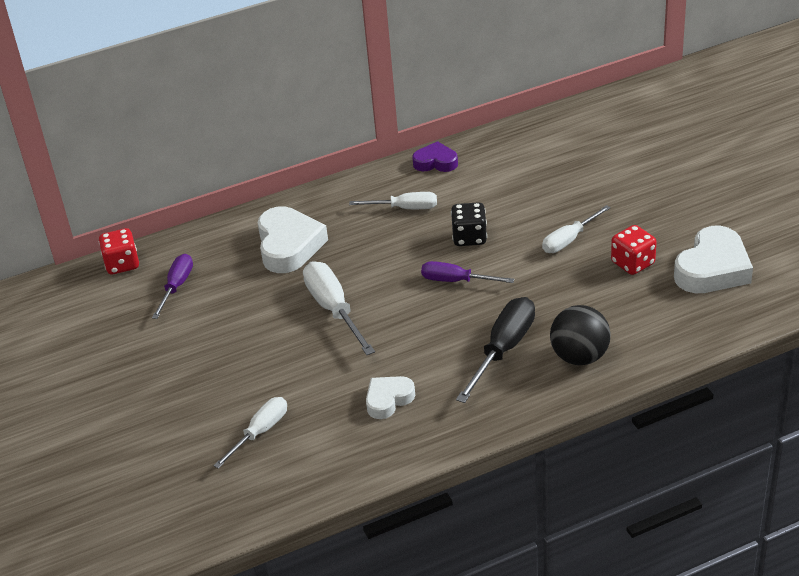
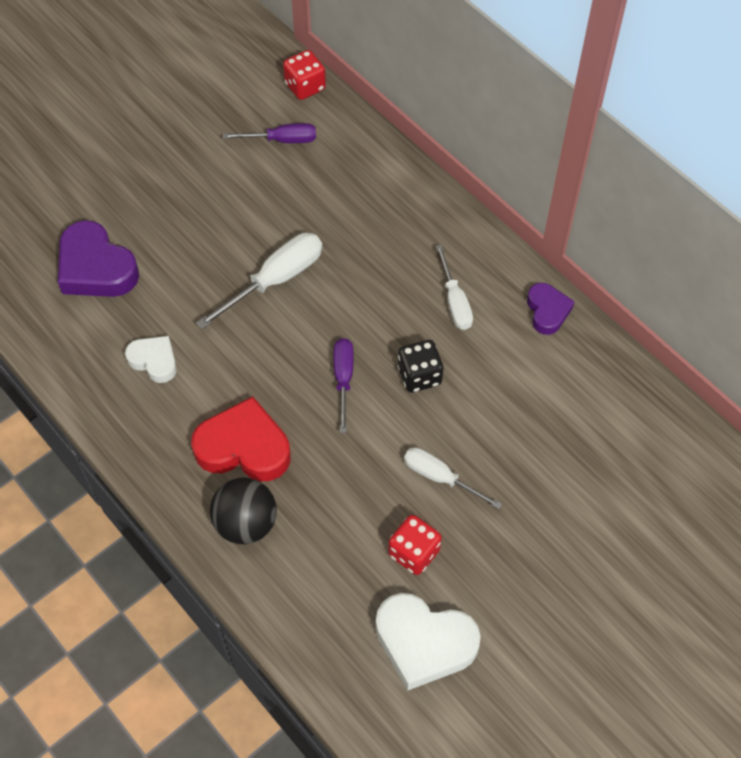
camera: 70 degrees right, 20 degrees up
white screwdriver [214,397,287,469] -> purple heart [58,220,139,297]
white heart [258,206,328,273] -> none
black screwdriver [456,297,535,403] -> red heart [191,397,291,481]

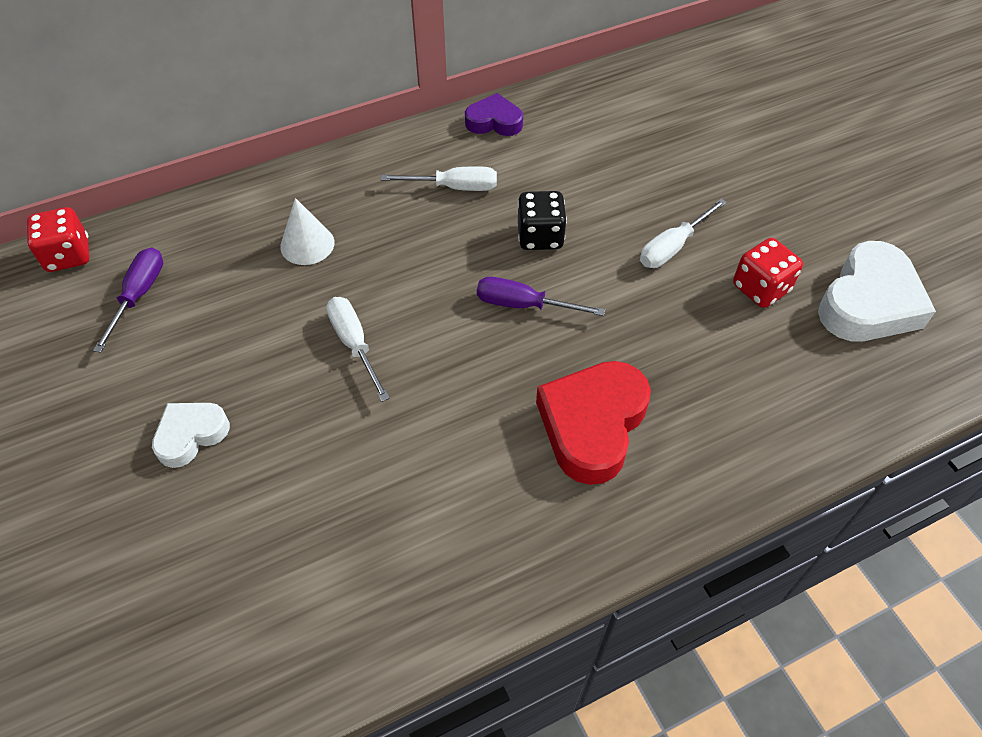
camera: 75 degrees left, 5 degrees down
purple heart [58,220,139,297] -> none
white heart [125,336,177,383] -> white heart moved to [152,403,230,468]
white screwdriver [196,233,322,329] -> white screwdriver [326,297,390,402], size x0.65
black ball [210,478,277,544] -> none
none -> white cone [280,198,335,265]

